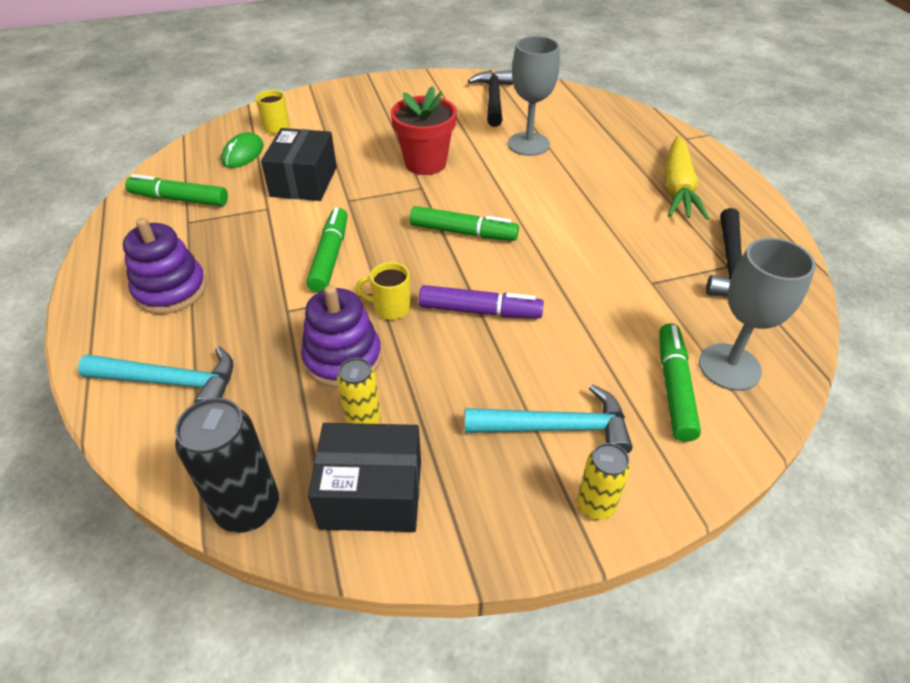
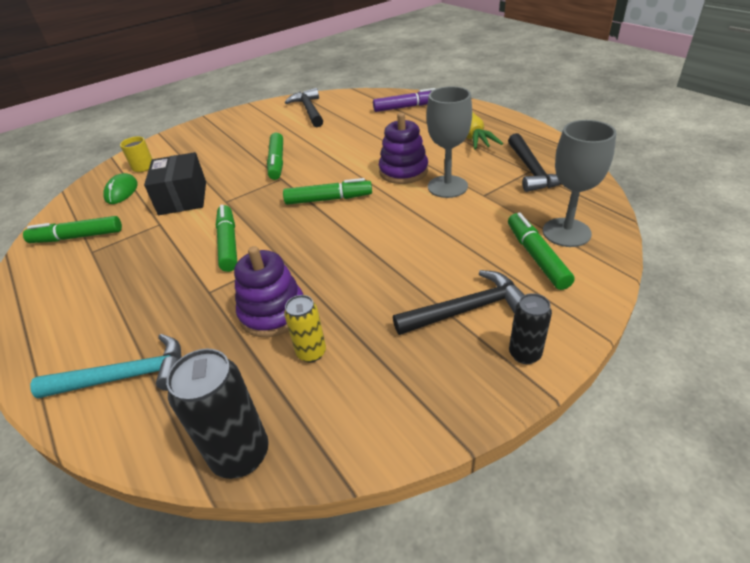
camera: 15 degrees left, 5 degrees down
purple stacking toy [123,218,207,314] -> purple stacking toy moved to [379,113,428,184]
black box [308,423,421,532] -> none
yellow mug [356,262,411,320] -> none
red flower pot [391,86,457,175] -> green marker [267,133,283,180]
purple marker [419,285,544,319] -> purple marker moved to [373,88,435,112]
turquoise hammer [465,384,633,454] -> black hammer [393,270,525,335]
grey goblet [508,36,560,156] -> grey goblet moved to [427,86,472,198]
yellow can [577,443,630,520] -> black can [509,293,552,364]

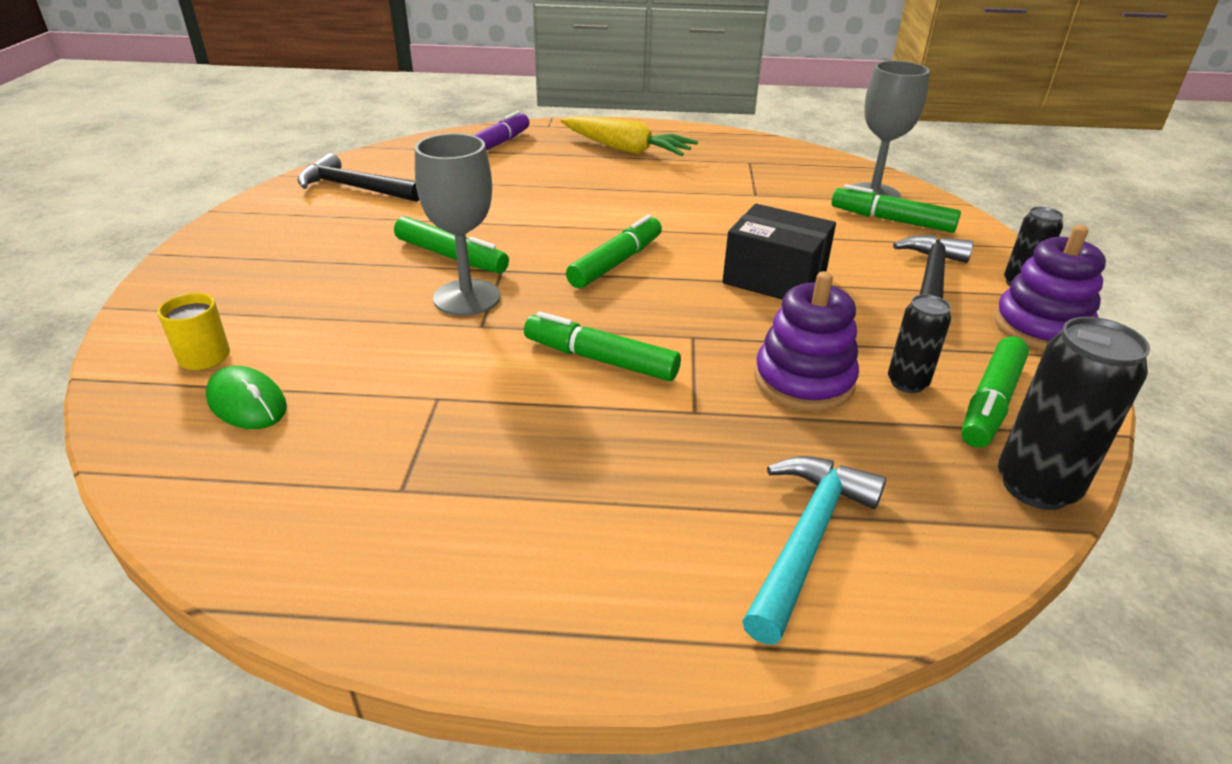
camera: 55 degrees left, 5 degrees down
green marker [23,216,122,243] -> green marker moved to [961,336,1029,448]
black box [144,152,206,215] -> black box moved to [722,204,836,300]
yellow can [284,295,326,362] -> black can [888,294,951,393]
purple stacking toy [379,113,428,184] -> purple stacking toy moved to [994,225,1106,350]
grey goblet [427,86,472,198] -> grey goblet moved to [415,133,501,316]
black hammer [508,133,561,192] -> none

